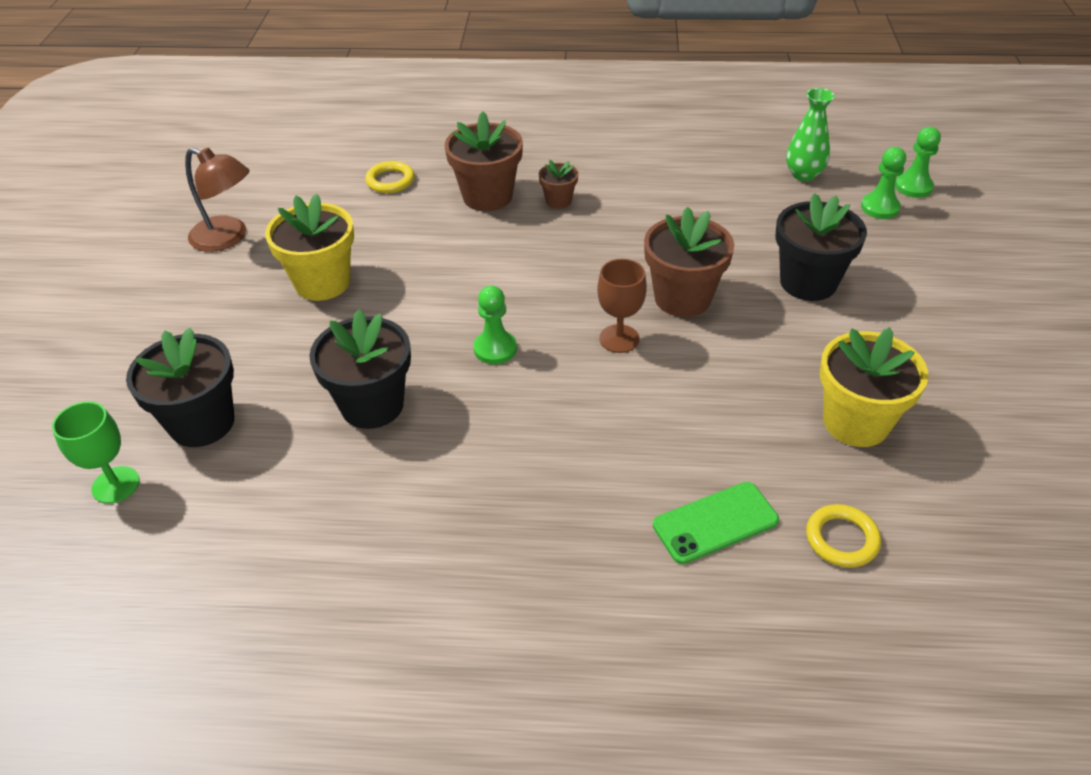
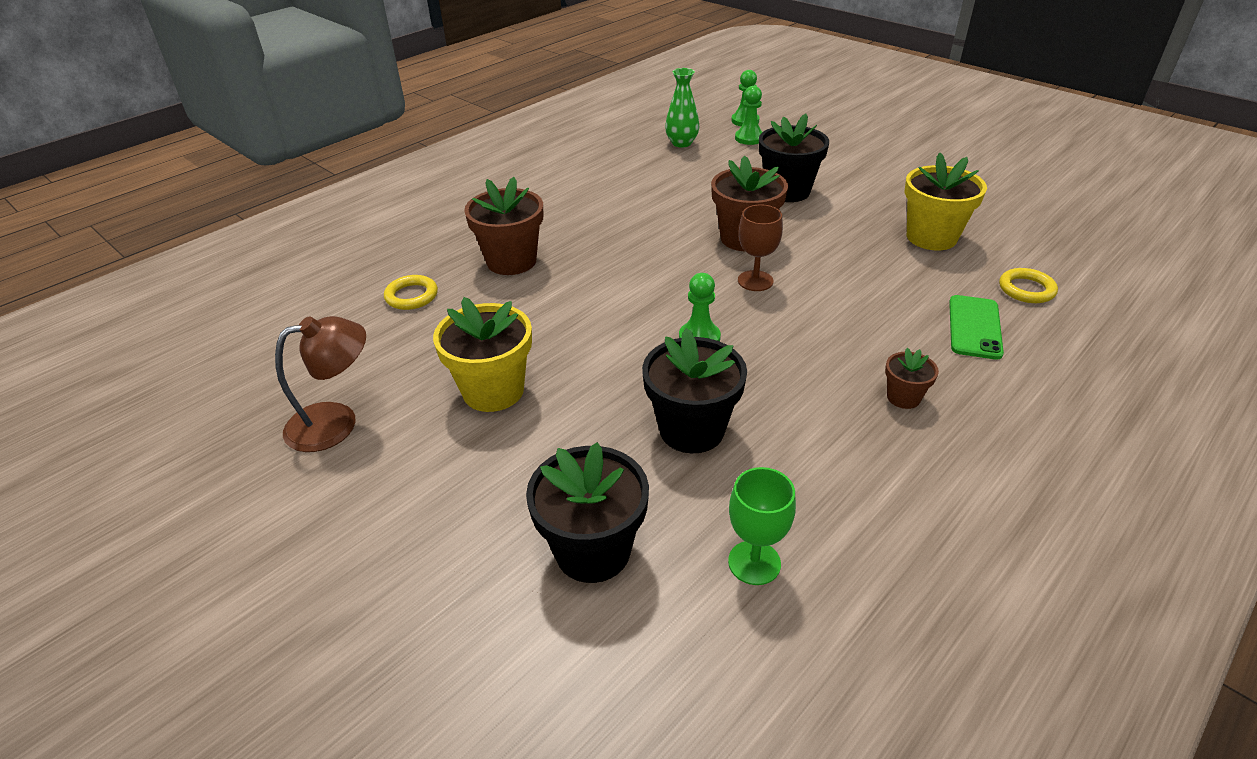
camera: 50 degrees left, 5 degrees down
green goblet [52,401,140,504] -> green goblet moved to [728,467,796,585]
brown flower pot [539,160,578,209] -> brown flower pot moved to [885,348,939,409]

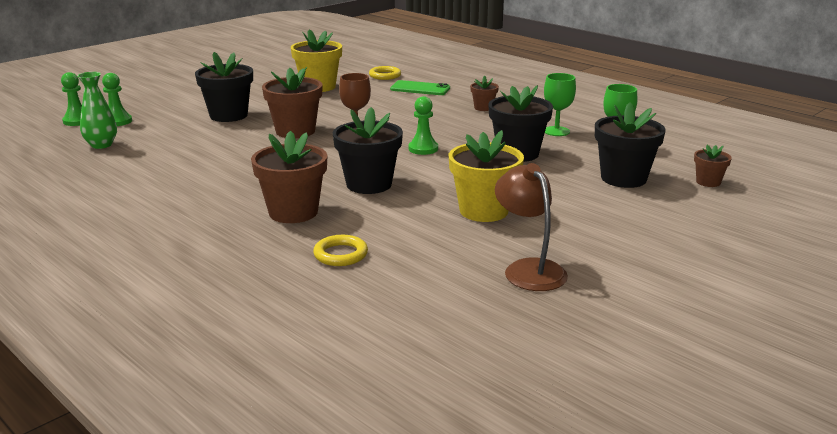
camera: 90 degrees left, 15 degrees down
none -> black flower pot [332,107,403,194]
none -> green goblet [544,73,576,136]
none -> brown flower pot [694,145,732,187]

